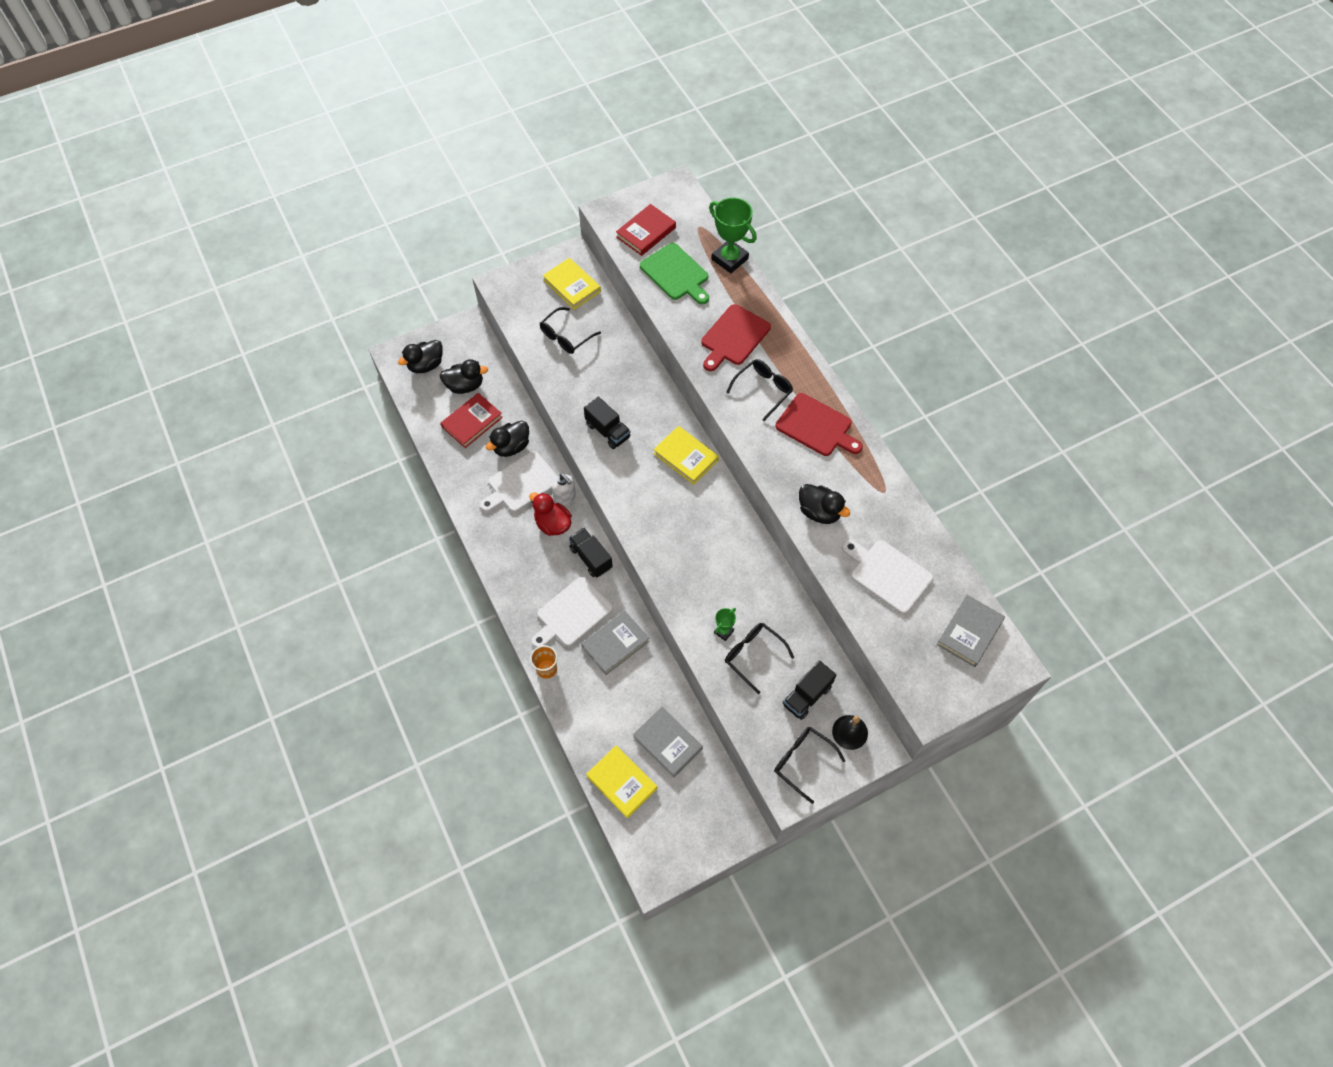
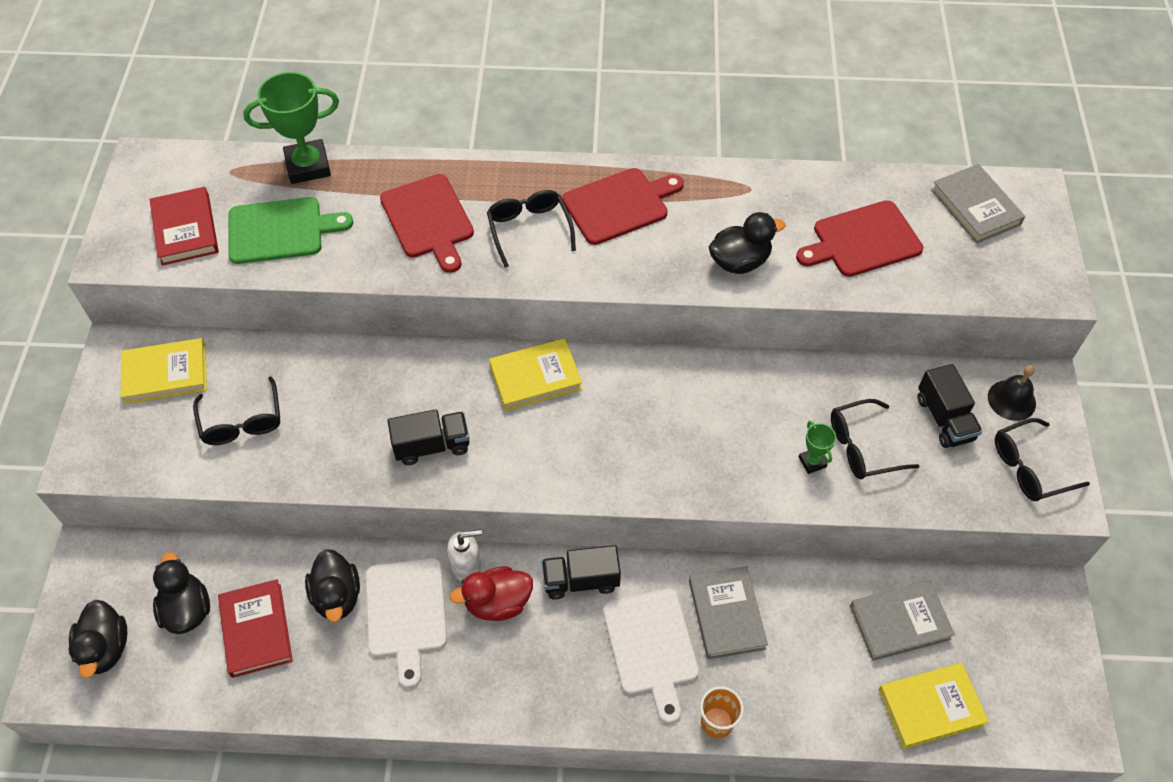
camera: 60 degrees left, 5 degrees down
black duck [439,359,488,394] -> black duck turned 45 degrees counterclockwise [153,552,210,634]
white cutting board [842,540,933,614] -> red cutting board [796,200,923,277]

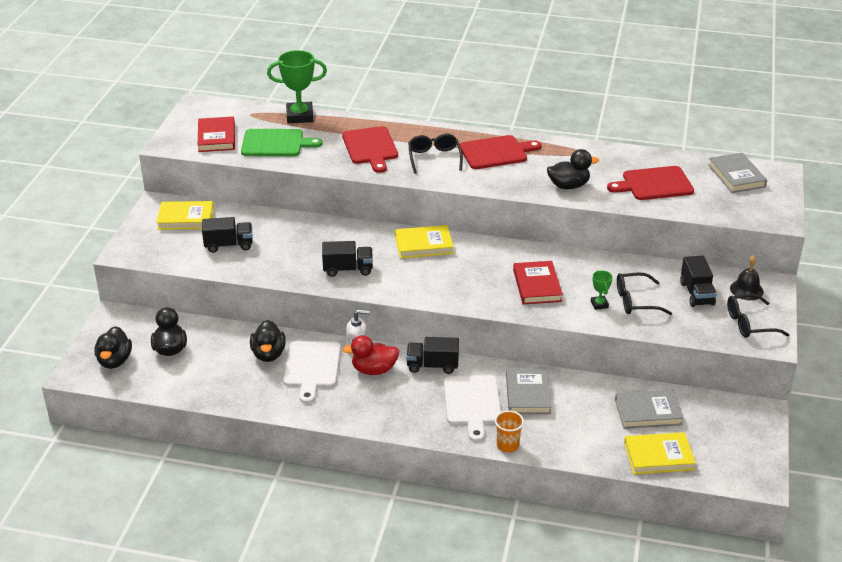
camera: 10 degrees right, 20 degrees down
black glasses [193,376,280,445] -> black truck [202,217,253,253]
red book [218,579,293,678] -> red book moved to [513,261,563,304]

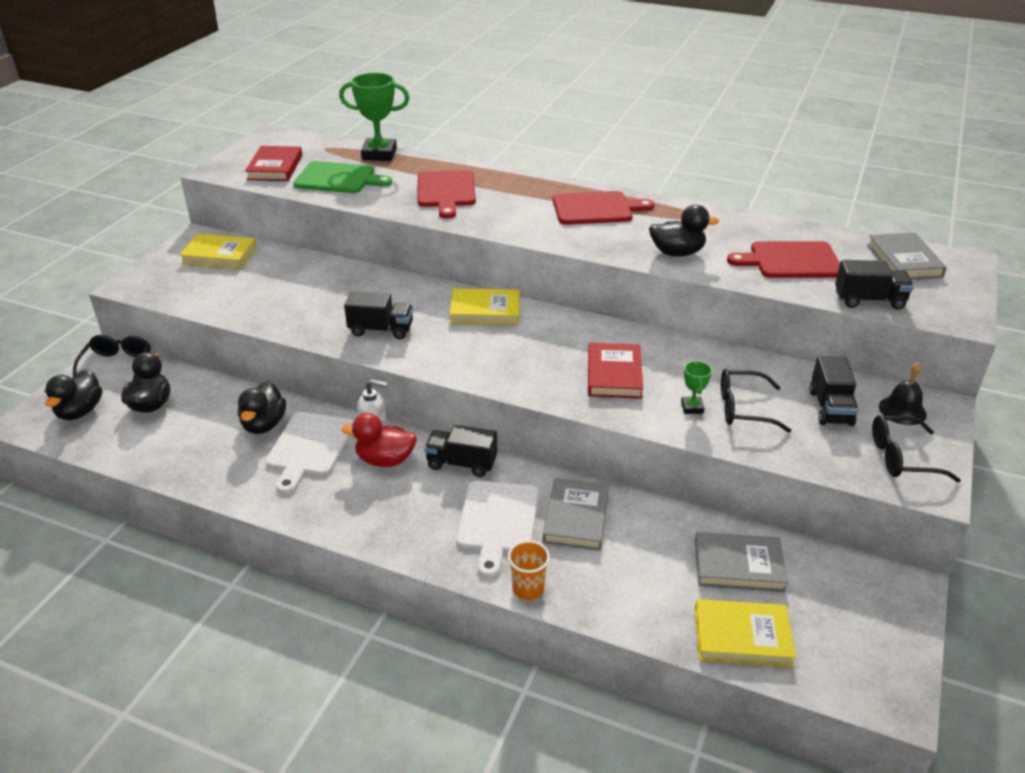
camera: 10 degrees right, 0 degrees up
black truck [202,217,253,253] -> black truck moved to [835,260,914,310]
black glasses [408,134,463,174] -> black glasses moved to [73,335,151,381]

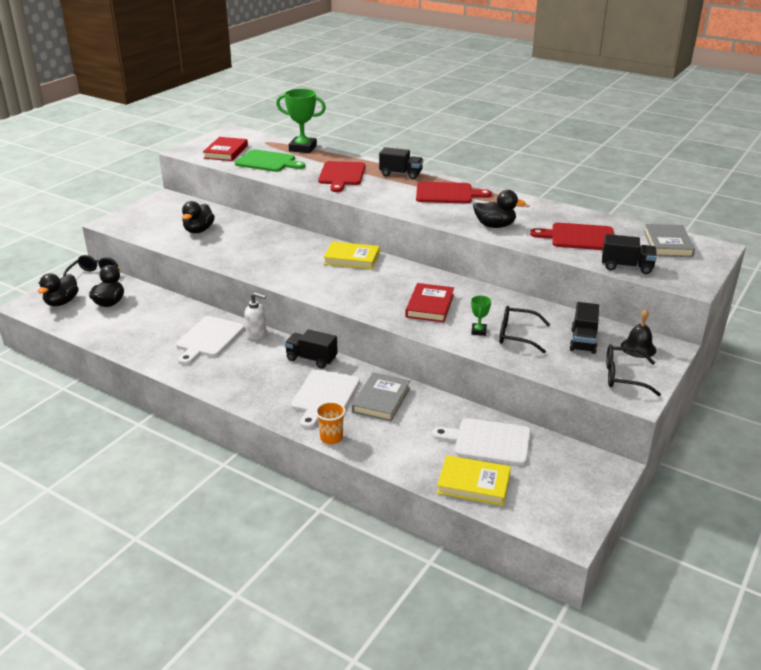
camera: 10 degrees right, 5 degrees down
yellow book [179,234,256,269] -> none
black duck [238,381,286,434] -> black duck moved to [182,201,215,233]
red duck [342,413,417,467] -> none
black truck [344,291,413,339] -> black truck moved to [379,147,423,179]
grey book [695,532,788,592] -> white cutting board [432,418,531,466]

